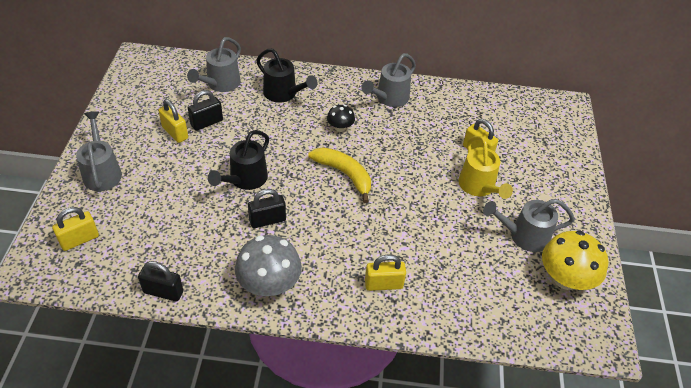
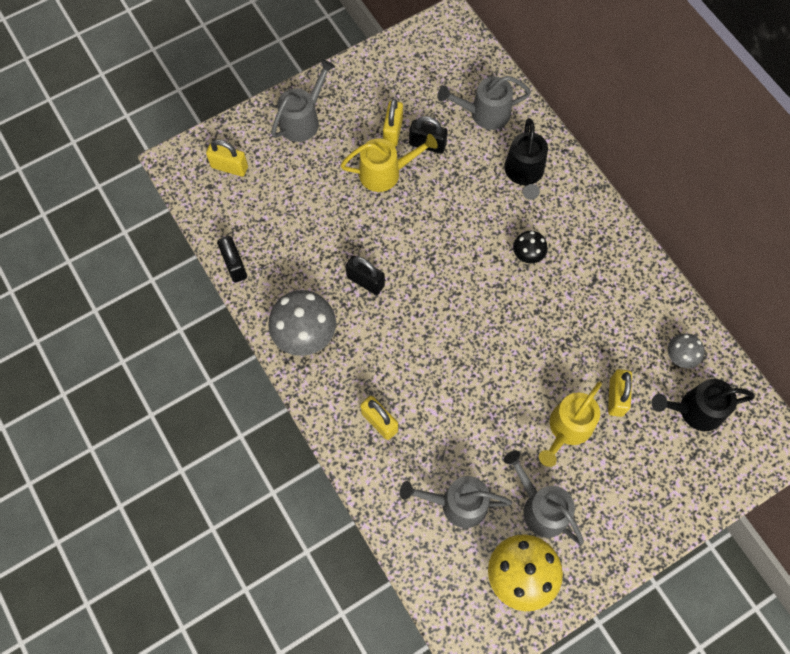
camera: 55 degrees right, 20 degrees up
black watering can [208,130,269,190] -> black watering can moved to [652,379,755,431]
yellow banana [308,147,371,203] -> none
grey watering can [361,53,416,107] -> grey watering can moved to [400,476,512,528]
none -> yellow watering can [341,134,438,192]
none -> grey mushroom [668,333,704,368]

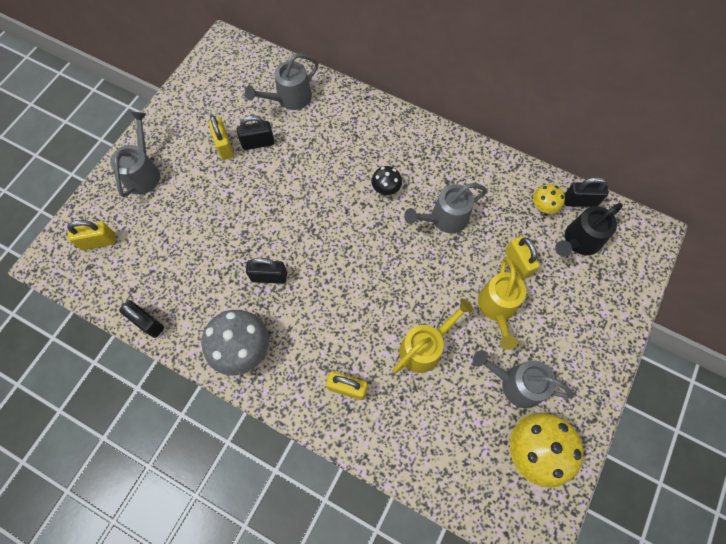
camera: 30 degrees left, 0 degrees up
yellow watering can [341,134,438,192] -> yellow watering can moved to [392,299,474,374]
grey watering can [400,476,512,528] -> grey watering can moved to [404,183,487,233]
black watering can [504,118,548,200] -> none
grey mushroom [668,333,704,368] -> yellow mushroom [533,184,565,214]
none -> black padlock [564,177,608,207]

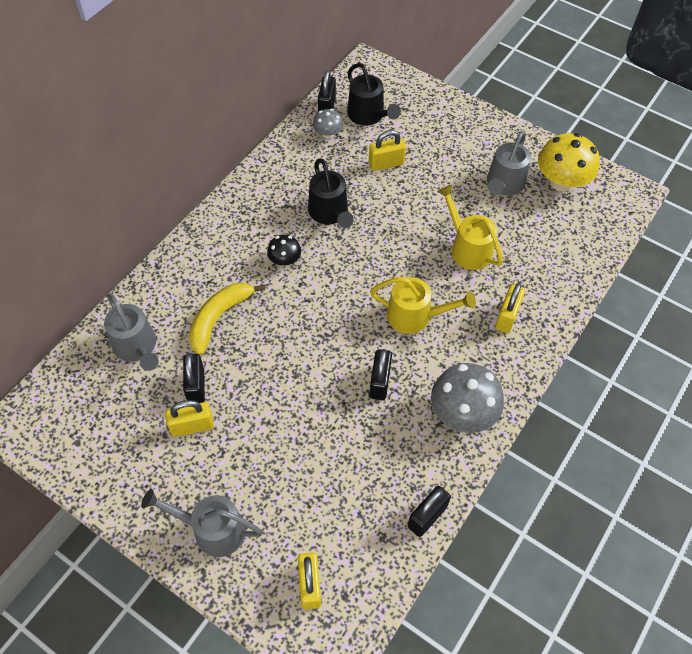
camera: 85 degrees left, 10 degrees down
grey watering can [404,183,487,233] -> black watering can [308,159,354,228]
yellow watering can [478,257,526,350] -> yellow watering can moved to [370,277,476,334]
yellow mushroom [533,184,565,214] -> grey mushroom [313,109,343,139]
none -> yellow banana [189,283,265,355]

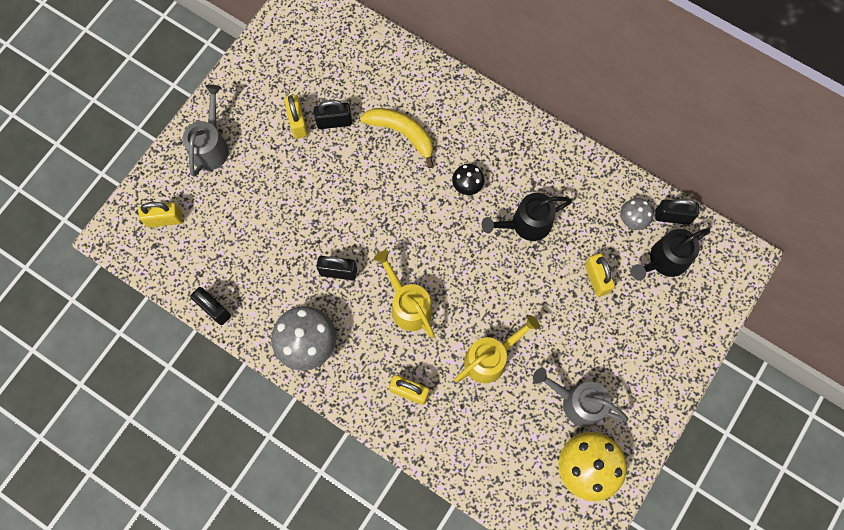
camera: 90 degrees right, 15 degrees up
grey watering can [104,294,159,371] -> none
yellow watering can [370,277,476,334] -> yellow watering can turned 135 degrees clockwise [374,250,435,338]

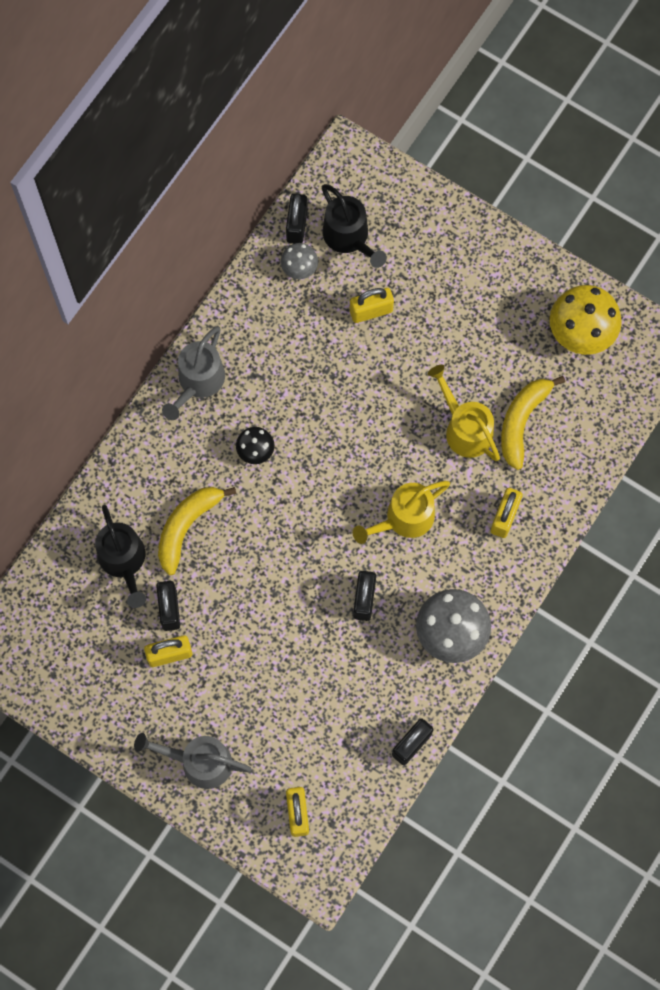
camera: 90 degrees left, 0 degrees up
black watering can [482,193,572,241] -> black watering can moved to [95,505,146,608]
grey watering can [533,368,628,427] -> grey watering can moved to [162,327,225,420]
none -> yellow banana [501,376,565,470]

